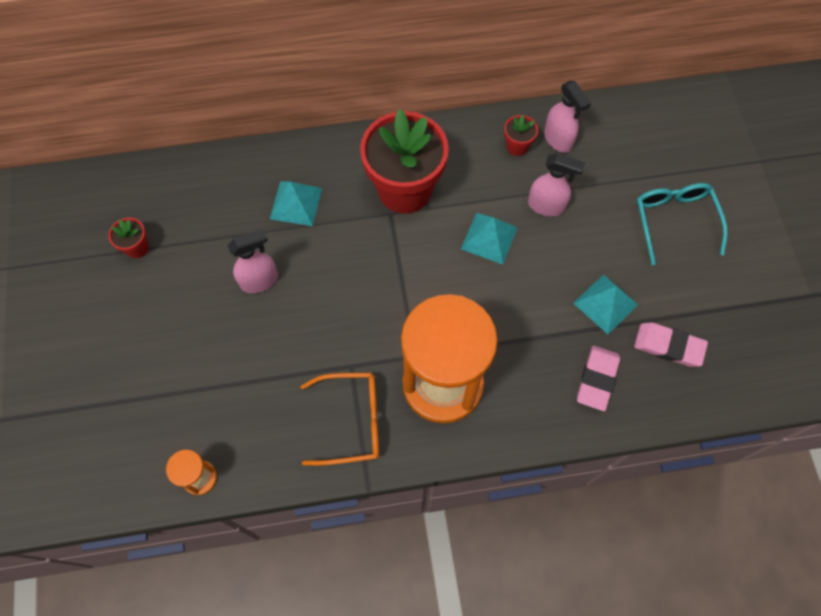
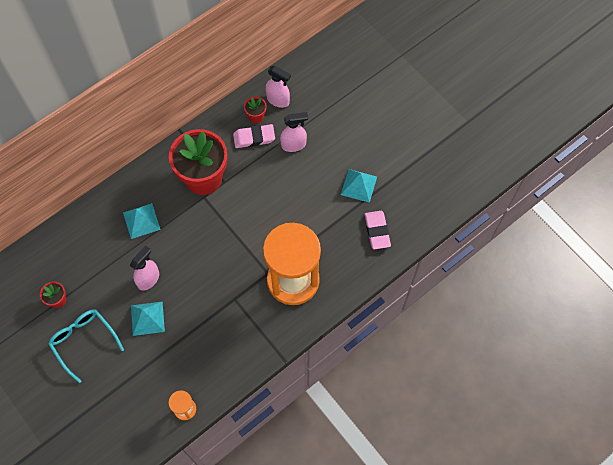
camera: 30 degrees left, 0 degrees up
orange glasses [301,372,379,466] -> none
turquoise pyramid [461,213,518,265] -> turquoise pyramid moved to [131,301,165,336]
pink eraser [634,322,708,367] -> pink eraser moved to [233,124,275,148]
turquoise glasses [637,183,728,265] -> turquoise glasses moved to [48,310,124,383]

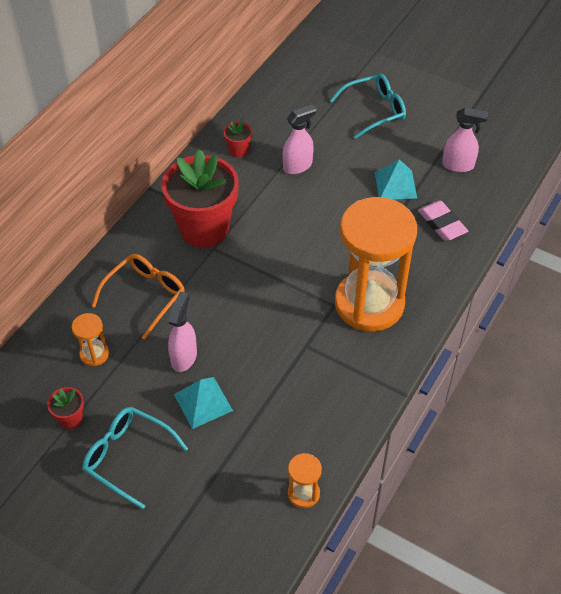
camera: 20 degrees left, 15 degrees down
turquoise pyramid [123,203,161,239] -> orange glasses [92,254,185,339]
pink eraser [233,124,275,148] -> none
pink spray bottle [266,66,291,108] -> pink spray bottle moved to [442,108,488,172]
none -> orange hourglass [72,313,109,366]
none -> turquoise glasses [330,74,406,139]

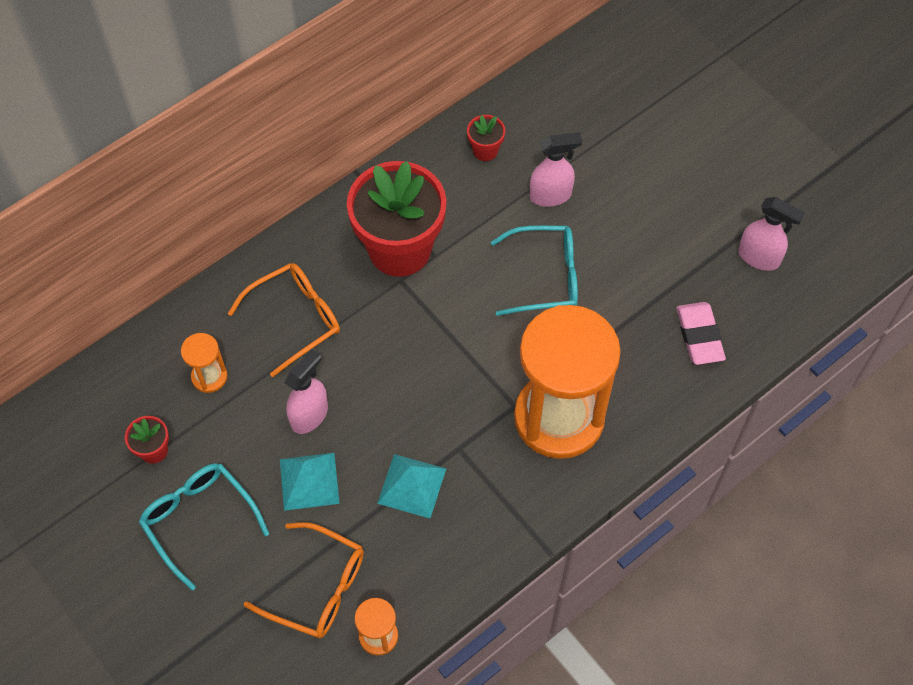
camera: 20 degrees right, 10 degrees up
turquoise glasses [330,74,406,139] -> turquoise glasses moved to [491,226,578,316]
turquoise pyramid [375,159,417,199] -> turquoise pyramid moved to [377,454,446,518]
none -> orange glasses [244,522,364,638]

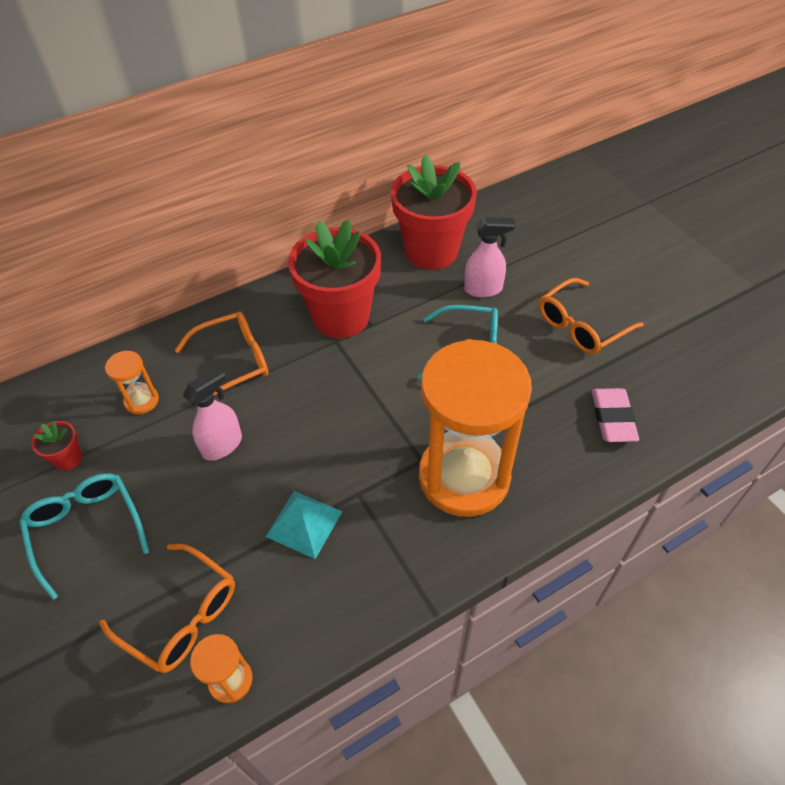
camera: 10 degrees right, 10 degrees down
turquoise pyramid [280,453,340,511] -> none
red flower pot [467,115,505,161] -> red flower pot [391,155,477,270], size x2.41
pink spray bottle [738,197,805,271] -> none
none -> orange glasses [539,278,644,354]

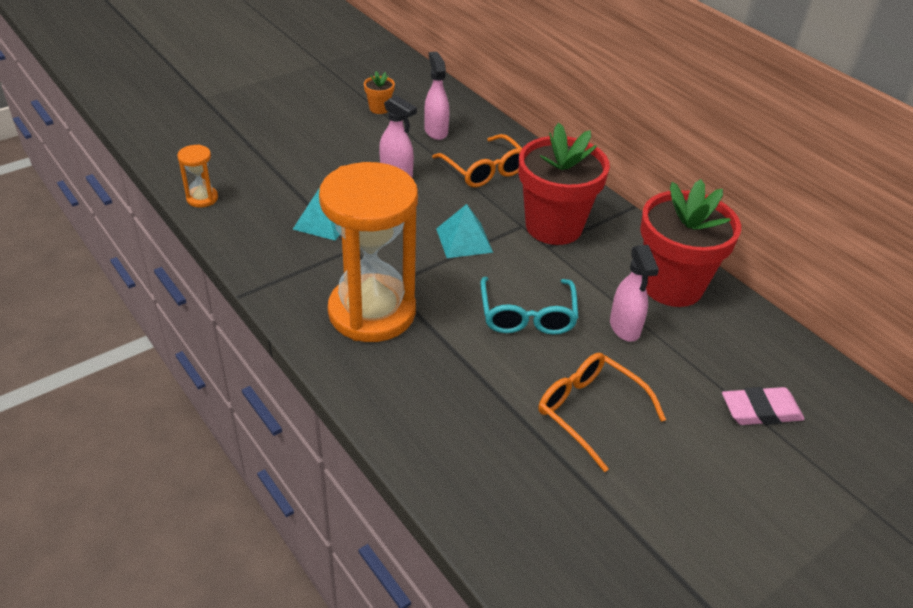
camera: 80 degrees right, 10 degrees down
turquoise glasses [19,473,149,600] -> none
red flower pot [31,421,82,470] -> orange flower pot [364,71,395,114]
orange glasses [99,544,235,673] -> none
orange hourglass [105,351,159,414] -> pink spray bottle [424,52,450,140]
pink eraser [592,388,639,442] -> pink eraser moved to [722,387,805,425]
none -> turquoise pyramid [436,204,493,258]

